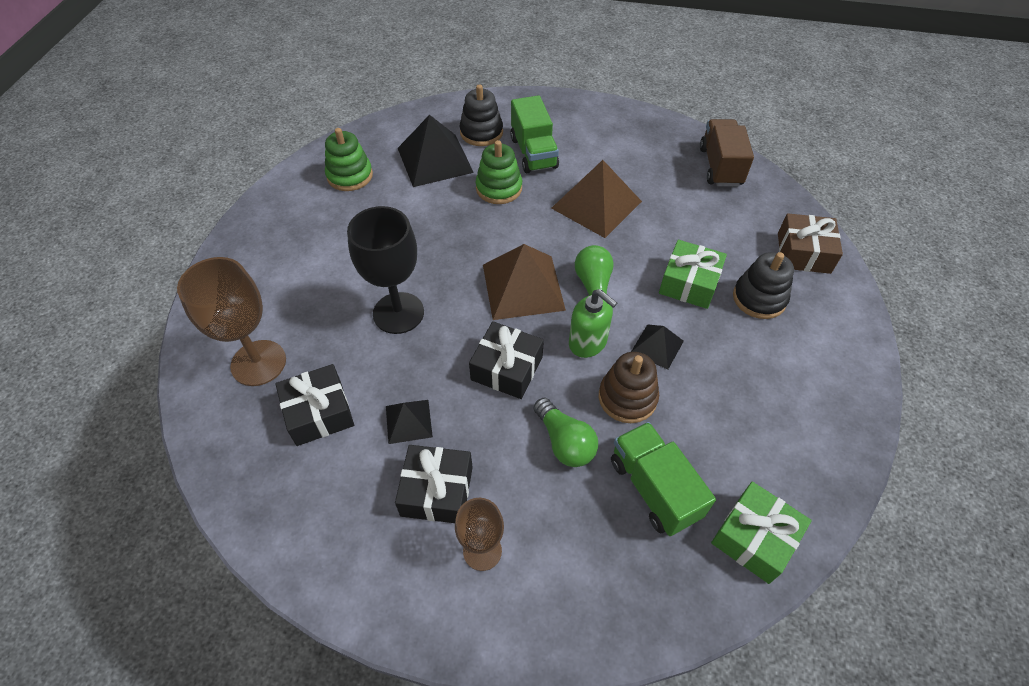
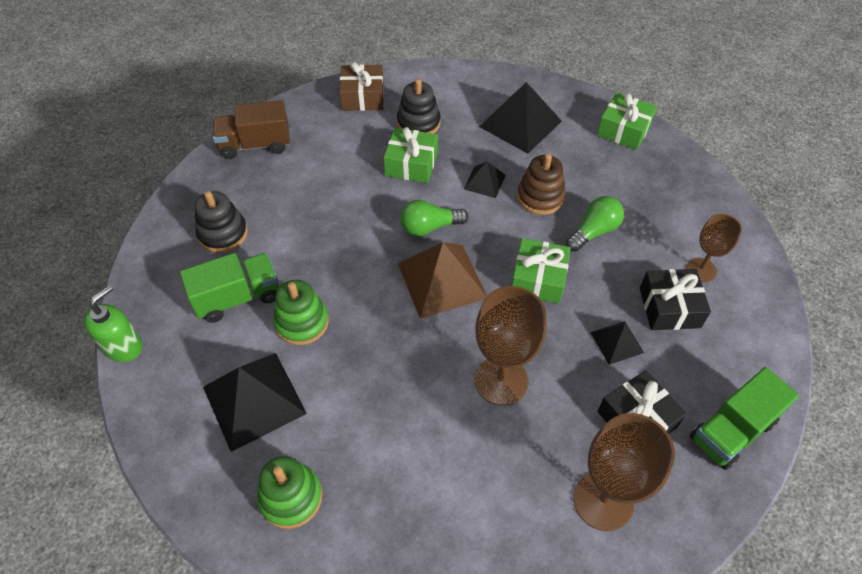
camera: 100 degrees left, 0 degrees up
black goblet [347,206,424,334] -> brown goblet [475,286,547,405]
black stacking toy [460,84,503,146] -> black stacking toy moved to [194,191,248,253]
black gift [469,321,544,399] -> green gift [512,238,571,304]
brown pyramid [551,160,642,238] -> none
green soap dispenser [569,289,617,358] -> green soap dispenser moved to [84,285,143,362]
green truck [611,422,716,536] -> green truck moved to [690,367,799,470]
none -> black pyramid [479,82,562,154]

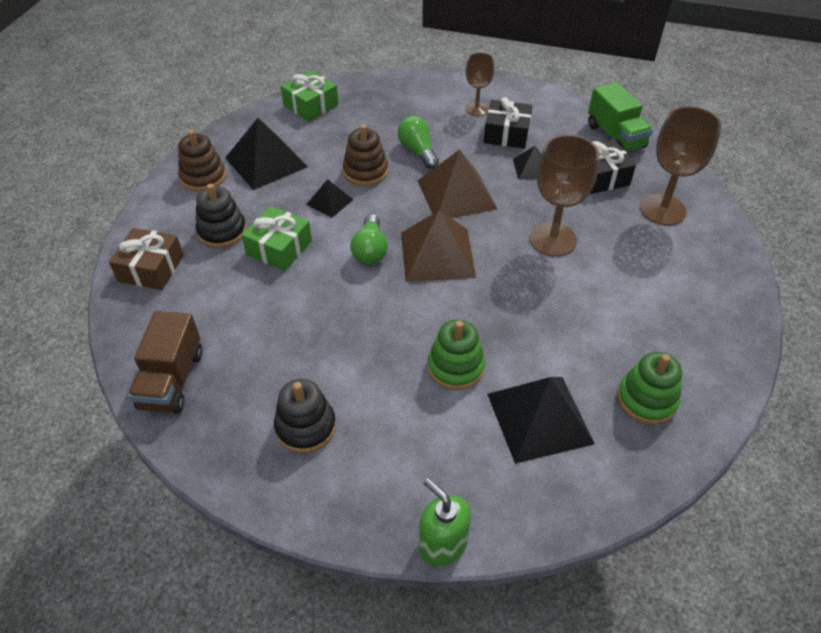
camera: 75 degrees left, 5 degrees down
green truck [180,253,279,323] -> none
green gift [512,238,571,304] -> brown pyramid [417,150,497,218]
none -> brown stacking toy [178,130,226,192]

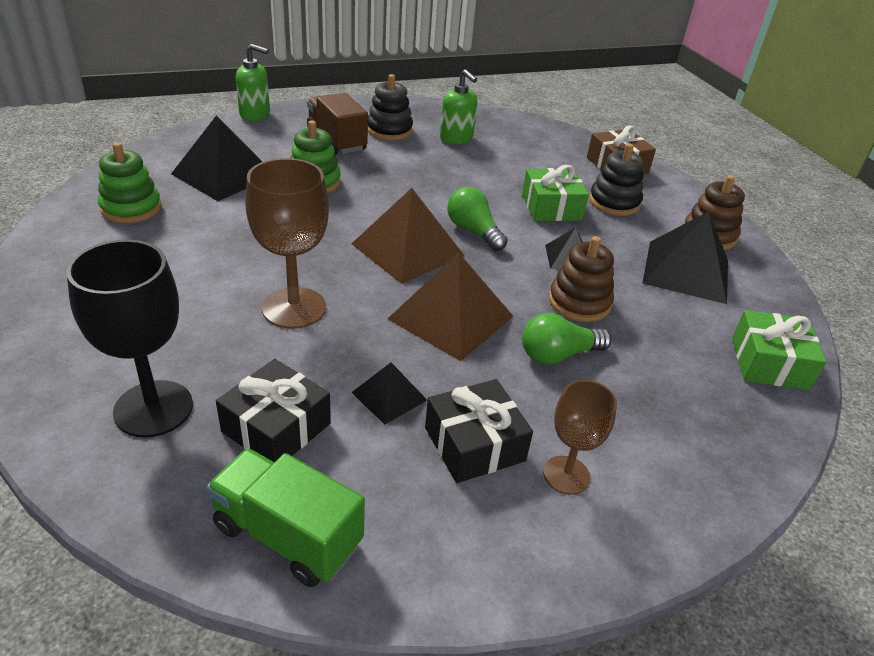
camera: 140 degrees right, 10 degrees down
brown truck [128,311,202,413] -> brown truck moved to [307,93,368,155]
green light bulb [397,116,439,169] -> green light bulb turned 135 degrees clockwise [522,313,612,365]
brown goblet [640,106,721,226] -> black goblet [66,240,193,438]
none -> green soap dispenser [440,69,477,144]

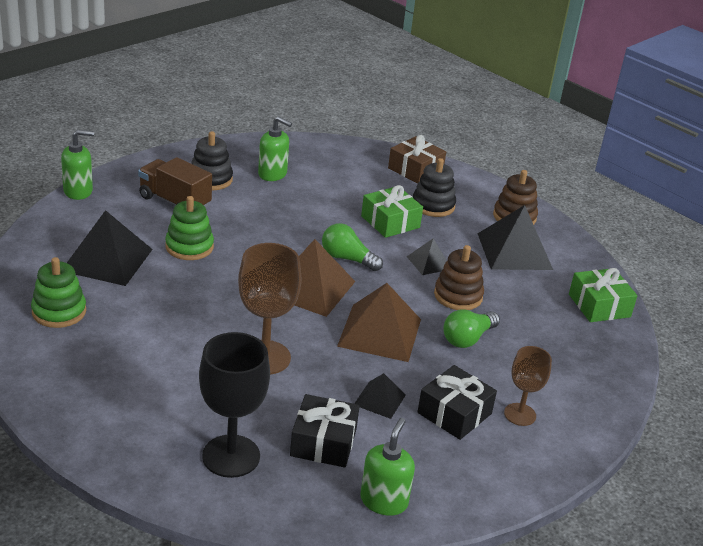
camera: 25 degrees left, 5 degrees down
green truck [206,448,365,587] -> green soap dispenser [360,418,415,516]

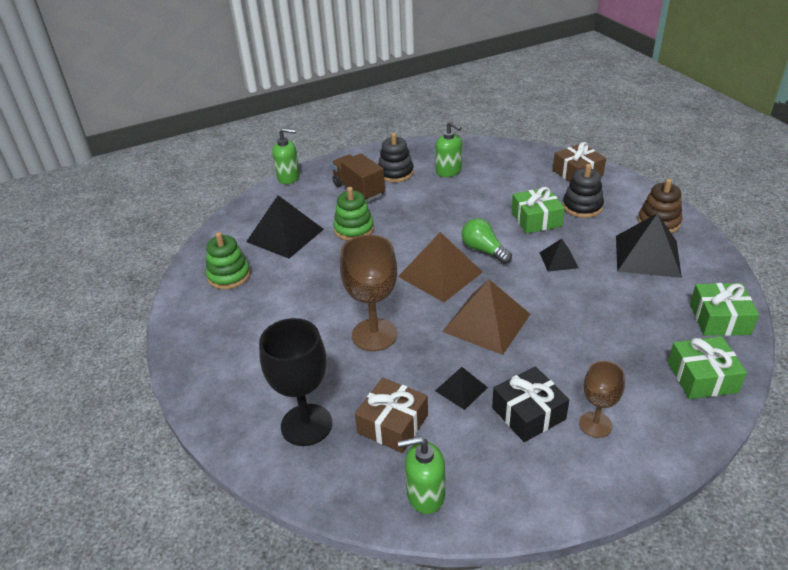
camera: 25 degrees right, 5 degrees up
black gift [290,394,360,468] -> brown gift [355,378,428,453]
green soap dispenser [360,418,415,516] -> green soap dispenser turned 135 degrees counterclockwise [398,436,445,514]
brown stacking toy [434,245,484,310] -> none
green light bulb [443,309,500,348] -> none
none -> green gift [668,336,747,399]

